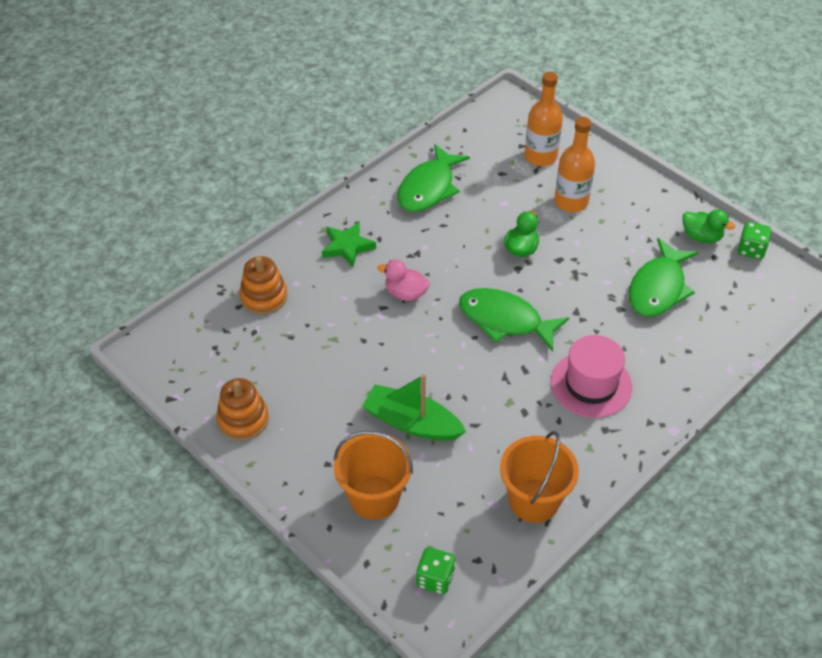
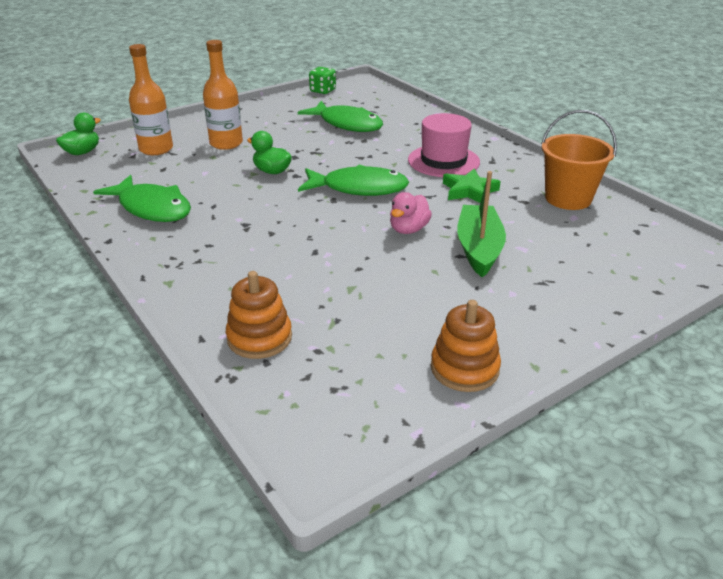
camera: 80 degrees left, 15 degrees down
green star [322,222,376,267] -> green star moved to [443,169,501,203]
orange bucket [334,431,413,520] -> none
green boat [362,374,466,441] -> green boat turned 150 degrees clockwise [457,171,506,278]
pink duck [378,260,430,301] -> pink duck moved to [390,192,432,234]
green dice [416,547,456,594] -> none
green fish [459,288,569,351] -> green fish turned 120 degrees counterclockwise [298,165,409,196]
green duck [682,209,735,243] -> green duck moved to [56,113,101,155]

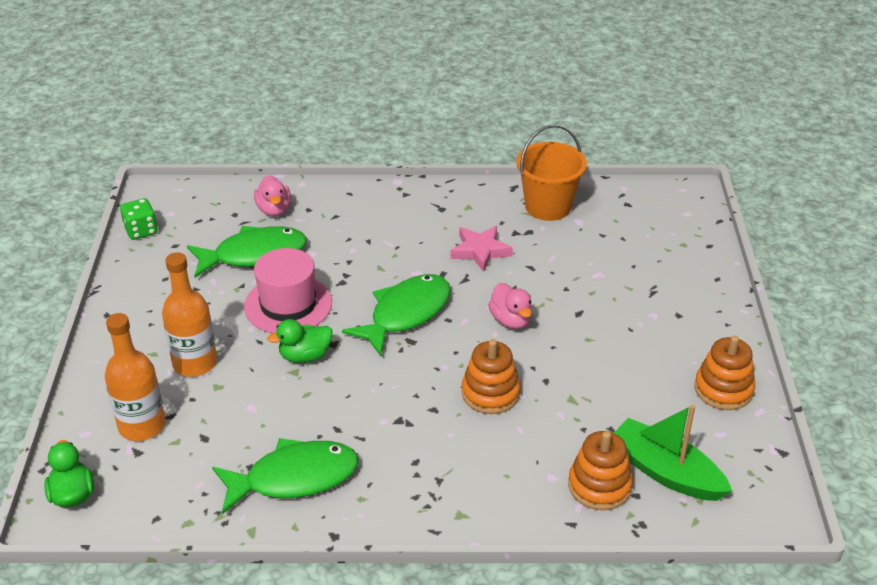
camera: 55 degrees left, 5 degrees up
pink hat [408,113,480,177] -> pink hat moved to [244,248,332,333]
green star [443,169,501,203] -> pink star [451,226,513,272]
green boat [457,171,506,278] -> green boat moved to [614,404,732,501]
none -> pink duck [254,175,291,216]
none -> orange stacking toy [461,339,520,414]

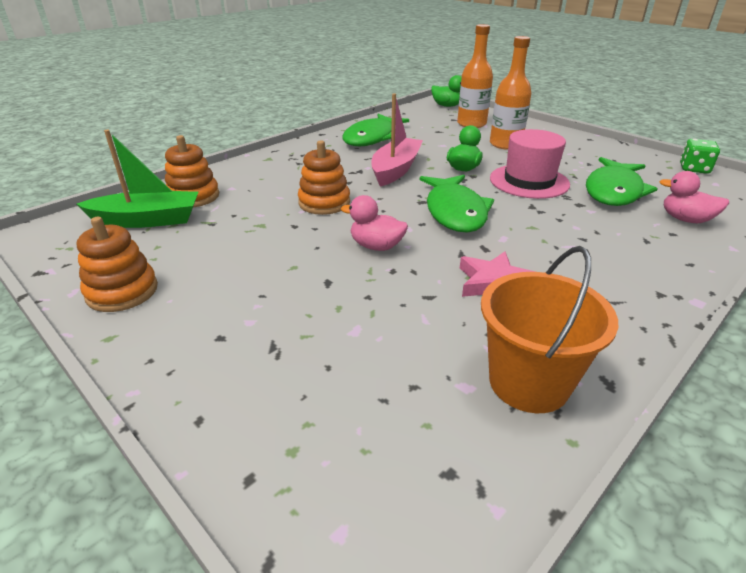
camera: 135 degrees right, 5 degrees down
none -> pink boat [371,93,423,186]

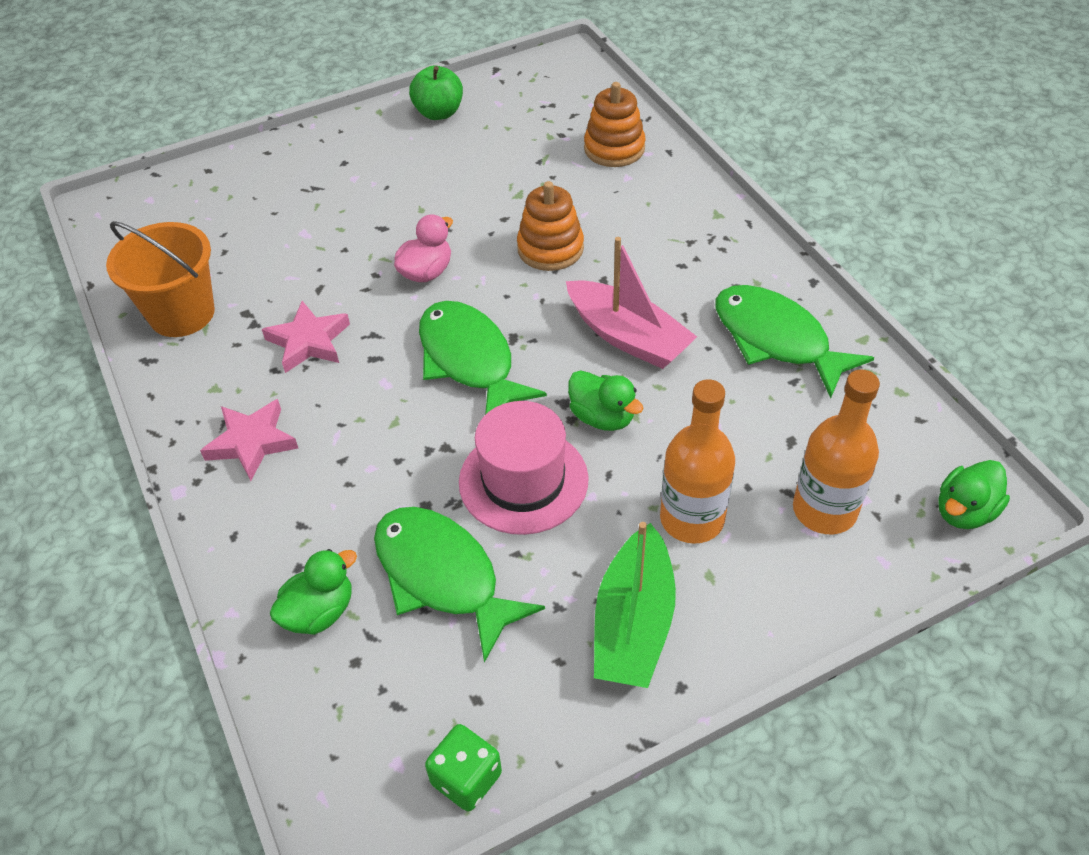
camera: 110 degrees right, 15 degrees up
green boat [77,130,198,228] -> green boat moved to [594,522,676,688]
orange stacking toy [77,217,158,312] -> green apple [409,66,463,120]
green fish [420,175,494,232] -> green fish turned 45 degrees clockwise [419,301,547,415]
pink duck [659,171,729,223] -> green duck [270,549,357,635]
none -> pink star [200,399,298,481]

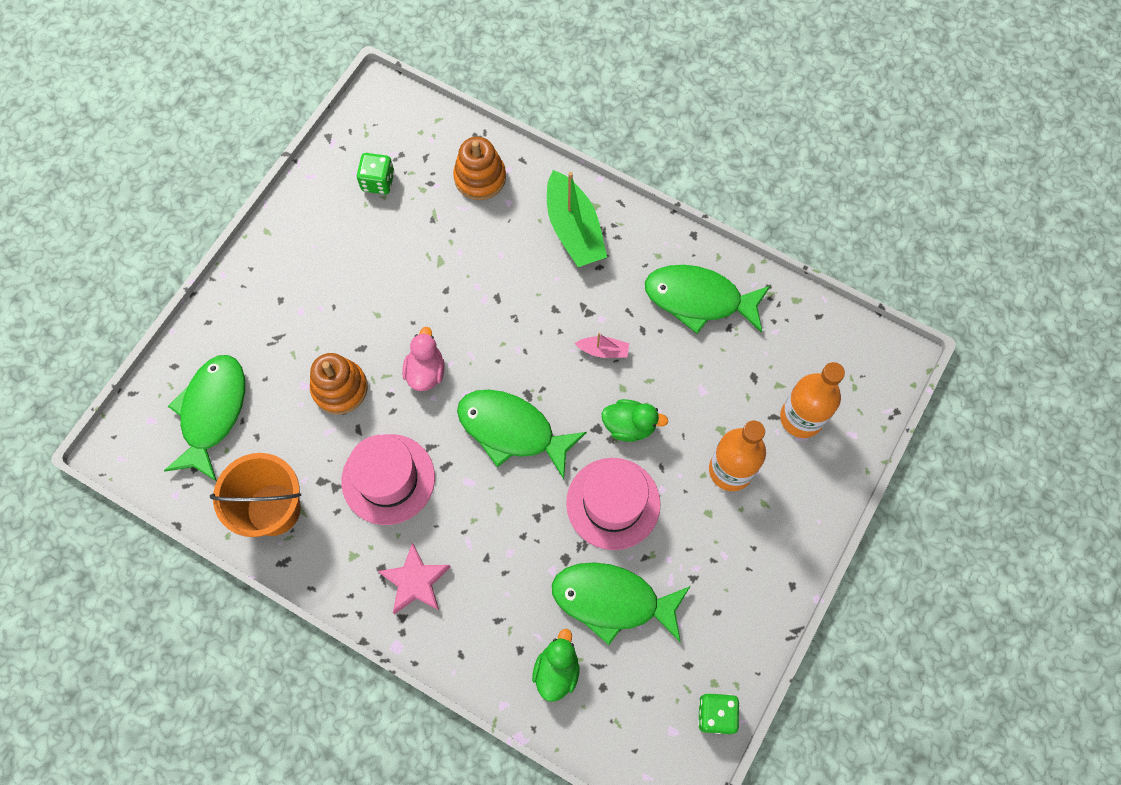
camera: 35 degrees left, 20 degrees up
pink star [262,301,350,373] -> pink hat [341,434,435,525]
green apple [409,66,463,120] -> none
orange stacking toy [517,181,584,271] -> orange stacking toy moved to [310,353,368,415]
pink boat [566,237,697,369] -> pink boat [575,333,629,358], size x0.47
green boat [594,522,676,688] -> green boat moved to [547,170,607,267]
green duck [938,460,1010,529] -> none
none -> green fish [164,355,245,481]
none -> green dice [357,153,394,194]

